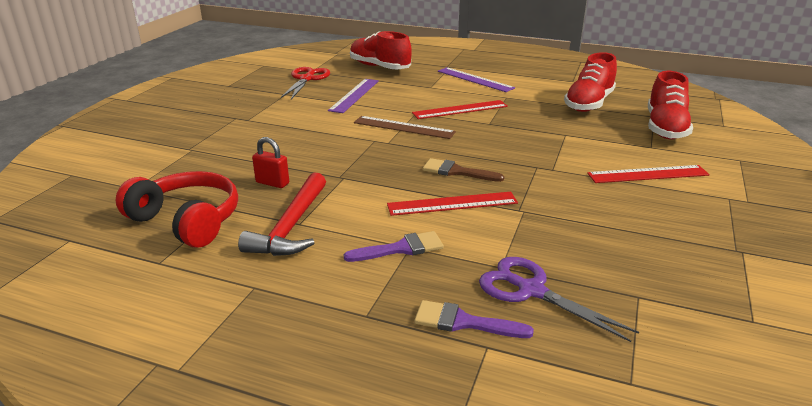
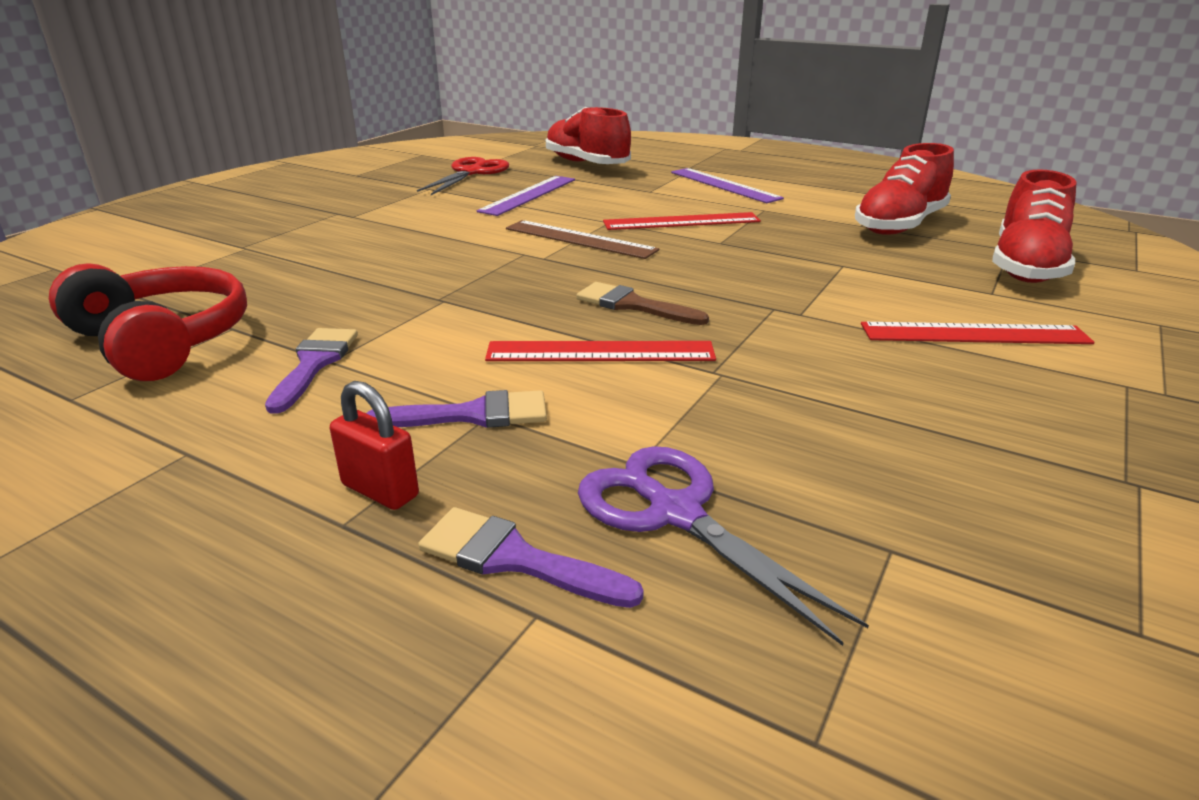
camera: 10 degrees right, 0 degrees up
red hammer [238,173,326,256] -> purple brush [265,328,358,414]
red padlock [252,137,289,188] -> red padlock moved to [330,381,419,510]

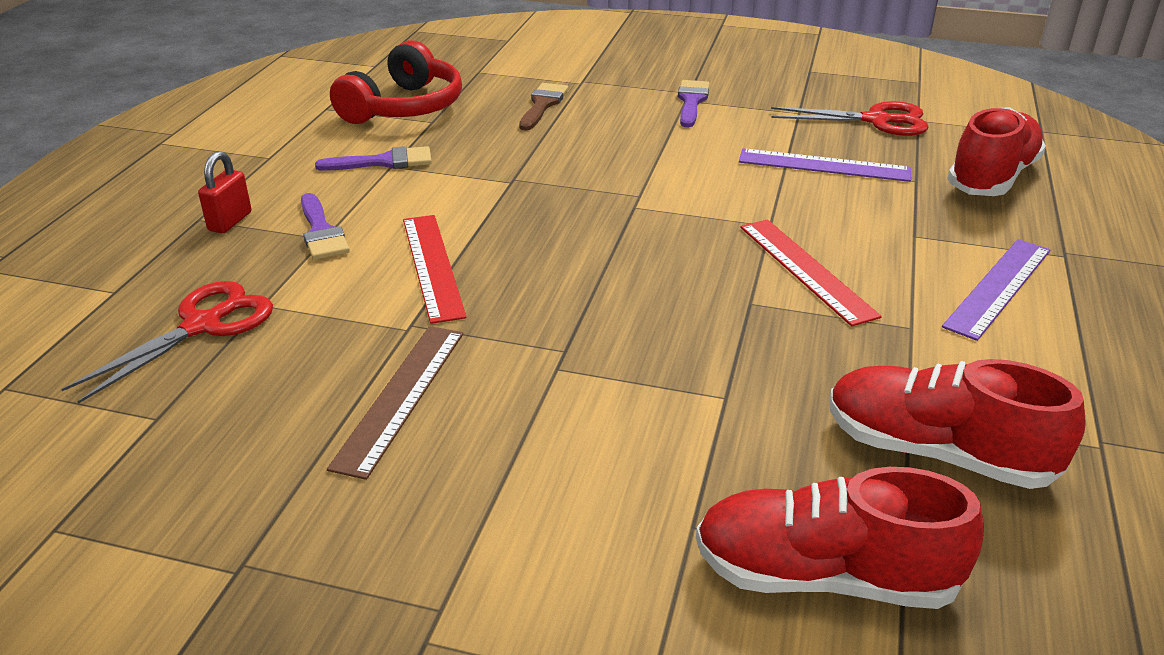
camera: 75 degrees right, 5 degrees up
purple brush [418,507,644,608] -> purple brush moved to [678,80,710,127]
brown ruler [506,220,659,259] -> brown ruler moved to [327,326,463,480]
brown brush [576,282,709,325] -> brown brush moved to [519,83,568,130]
purple scissors [578,446,869,646] -> red scissors [61,281,273,404]
red ruler [861,322,1095,344] -> none

